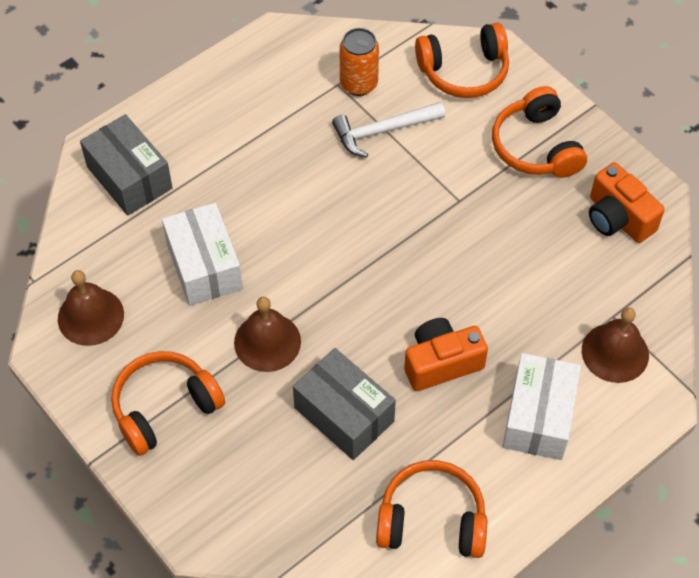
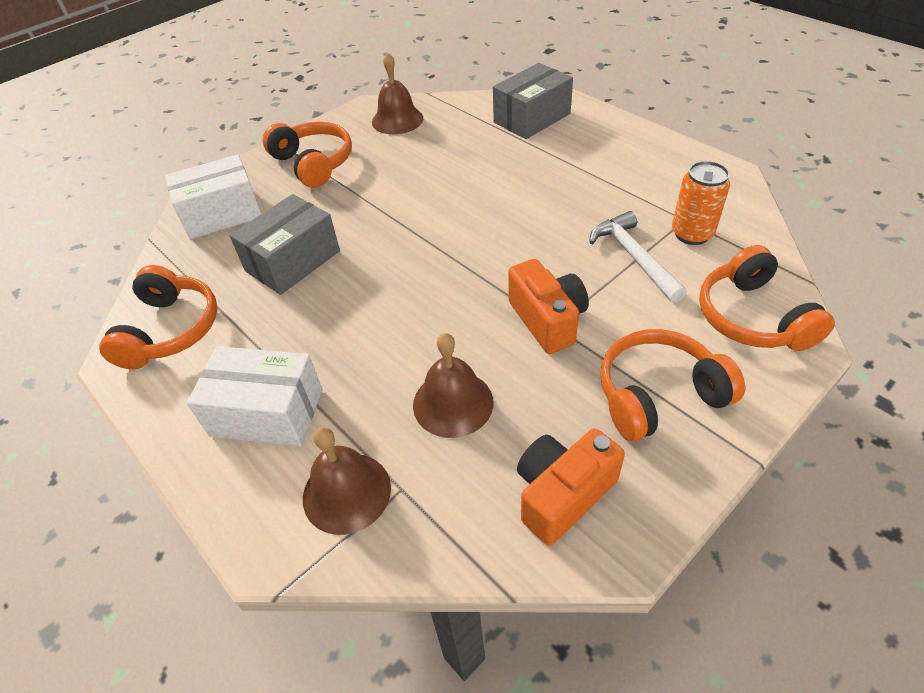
camera: 90 degrees right, 10 degrees down
white box [162,203,243,306] -> white box moved to [165,154,261,240]
brown bell [234,297,301,372] -> brown bell moved to [413,333,494,438]
orange camera [404,318,488,391] -> orange camera moved to [508,259,589,354]

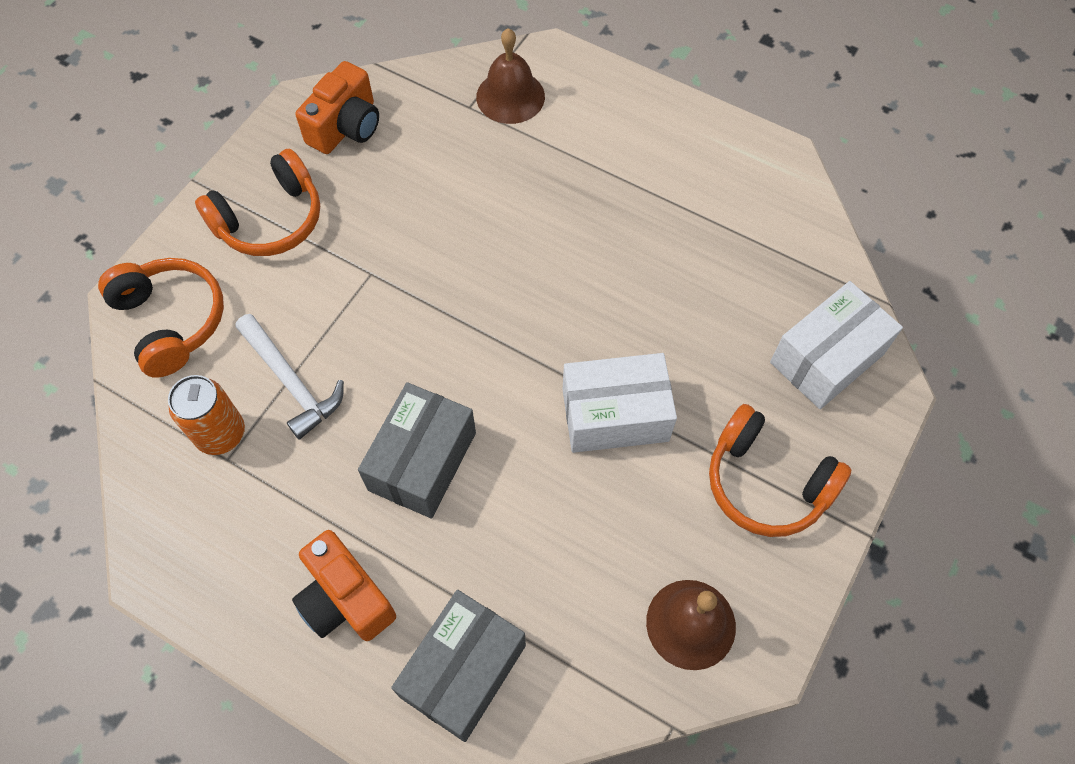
camera: 160 degrees right, 15 degrees up
orange headphones [99,265,217,369] -> none
white box [187,346,322,447] -> white box moved to [563,353,677,453]
grey box [230,194,340,295] -> grey box moved to [358,382,476,519]
brown bell [413,333,494,438] -> none
orange camera [508,259,589,354] -> orange camera moved to [292,530,396,641]

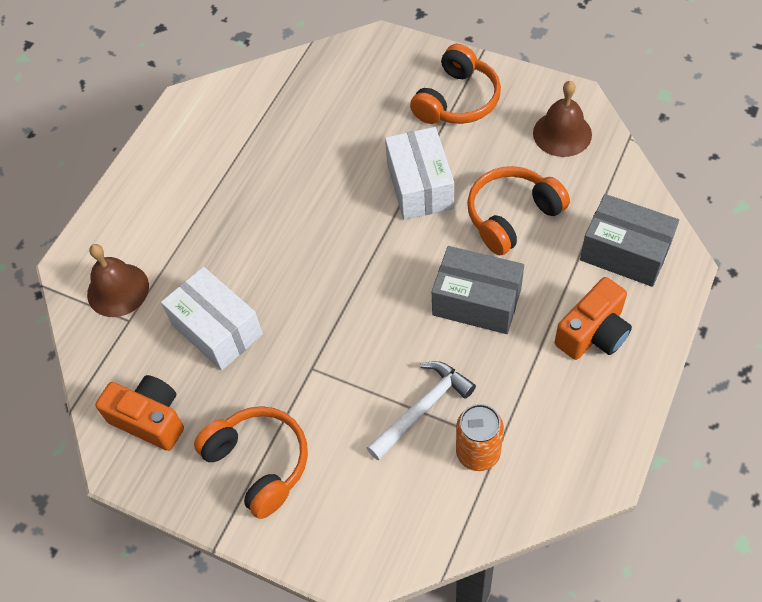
camera: 90 degrees left, 5 degrees down
orange headphones [98,258,224,378] -> orange headphones moved to [467,166,570,255]
white box [770,281,903,409] -> white box moved to [161,267,263,371]

